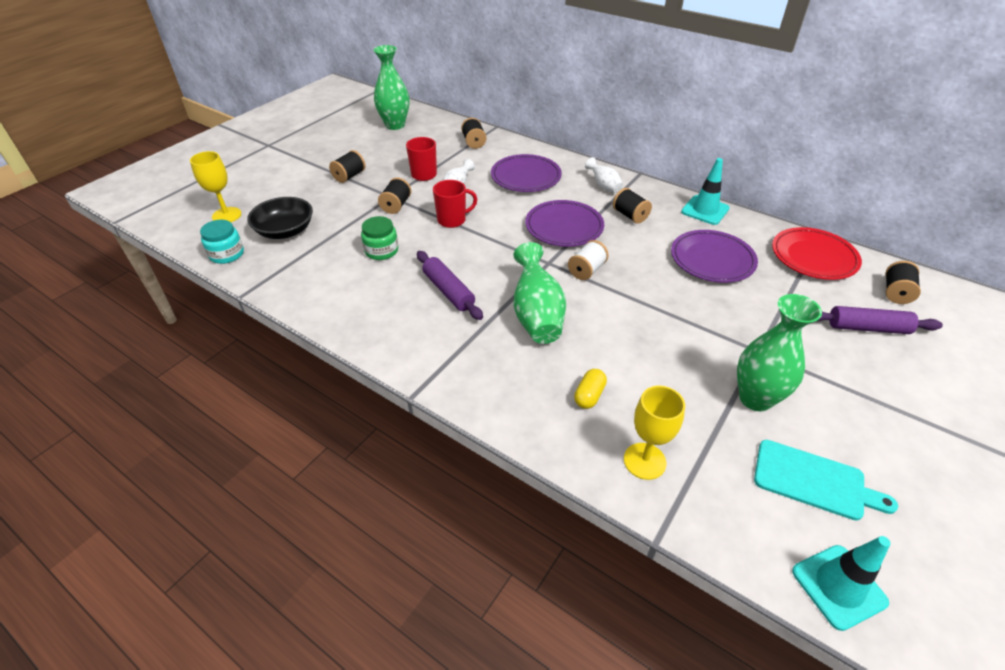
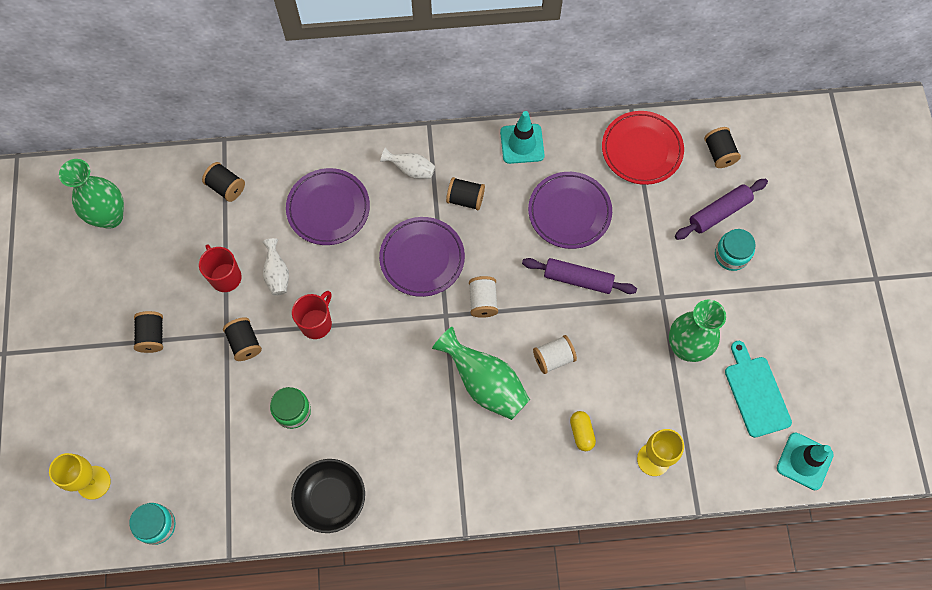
camera: 40 degrees left, 25 degrees up
black bowl [247,197,313,239] -> black bowl moved to [291,459,365,533]
purple rolling pin [417,251,483,320] -> purple rolling pin moved to [522,258,637,294]
turquoise cutting board [754,440,898,521] -> turquoise cutting board turned 90 degrees counterclockwise [725,341,792,438]
none -> white spool [533,335,577,374]
none -> turquoise jar [715,229,756,271]

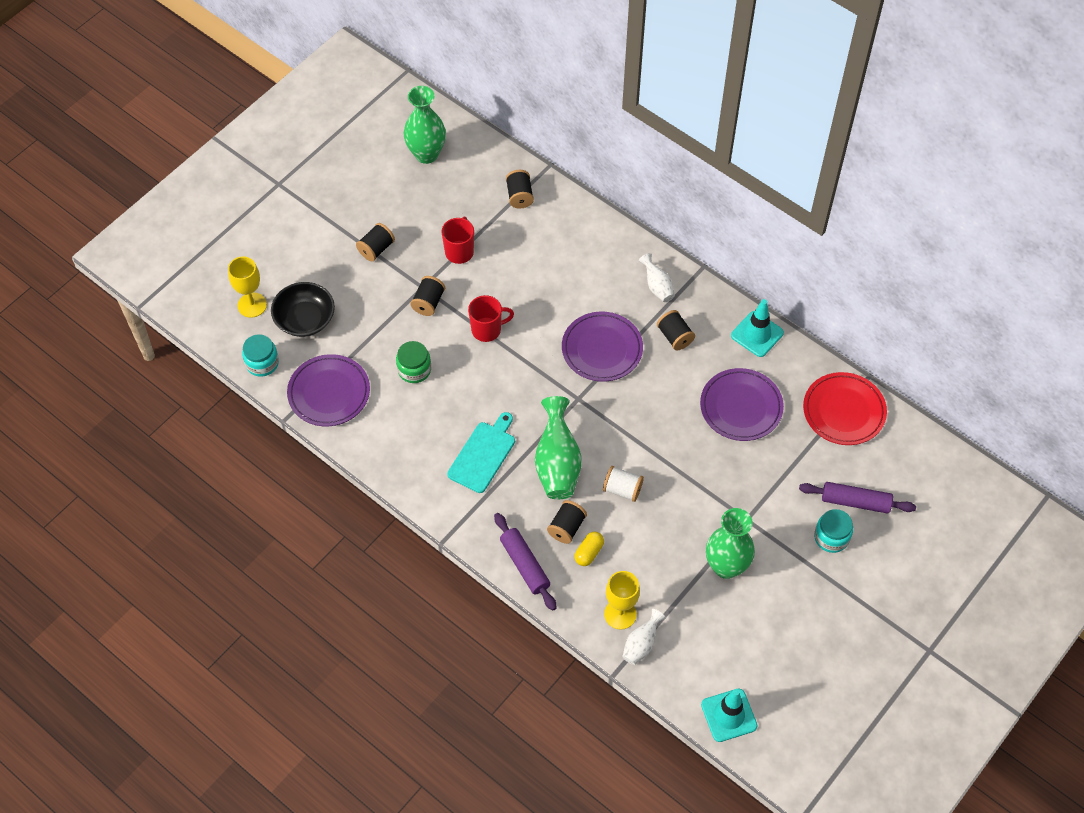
camera: 45 degrees right, 10 degrees down
white vase [262,238,289,295] -> white vase moved to [622,609,666,665]
purple plate [286,168,370,245] -> purple plate moved to [287,354,370,426]
black bowl [291,459,365,533] -> black bowl moved to [271,282,335,337]
white spool [469,276,498,318] -> none
purple rolling pin [522,258,637,294] -> purple rolling pin moved to [494,513,557,611]
black spool [704,127,741,168] -> black spool moved to [547,500,587,544]
turquoise cutting board [725,341,792,438] -> turquoise cutting board moved to [447,412,515,493]

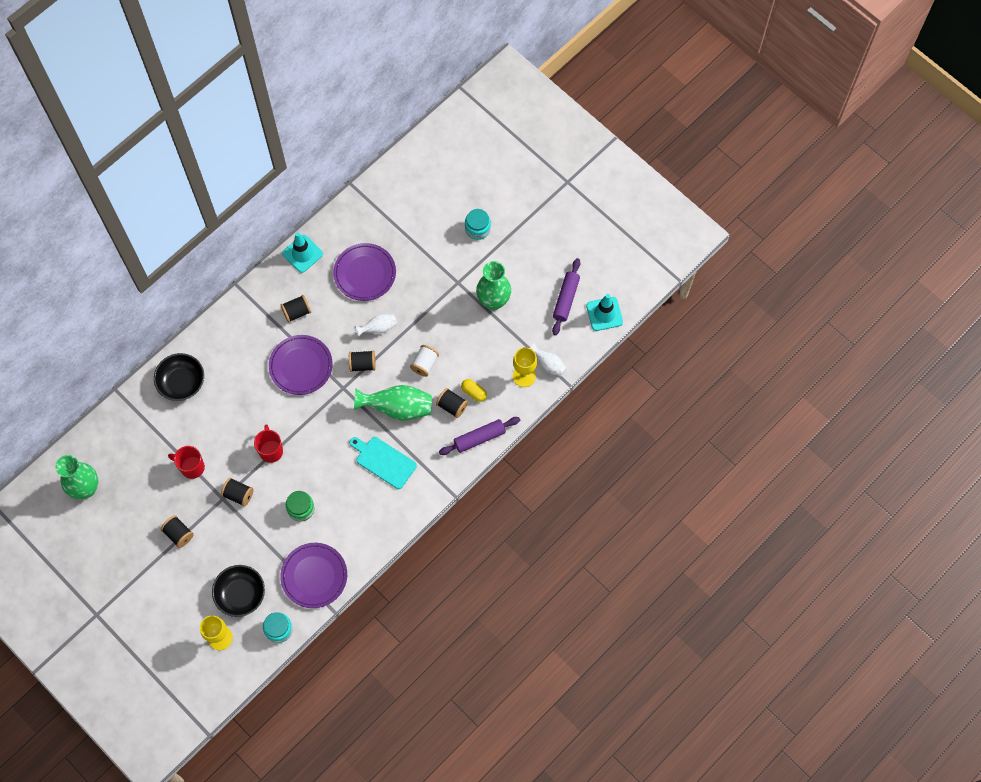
camera: 85 degrees left, 10 degrees up
black spool [506,170,534,209] -> black spool moved to [349,350,376,372]
white vase [639,253,675,302] -> white vase moved to [355,314,397,337]
purple rolling pin [799,482,916,514] -> purple rolling pin moved to [552,258,580,335]
red plate [803,372,887,445] -> none
none -> black bowl [154,353,204,401]

